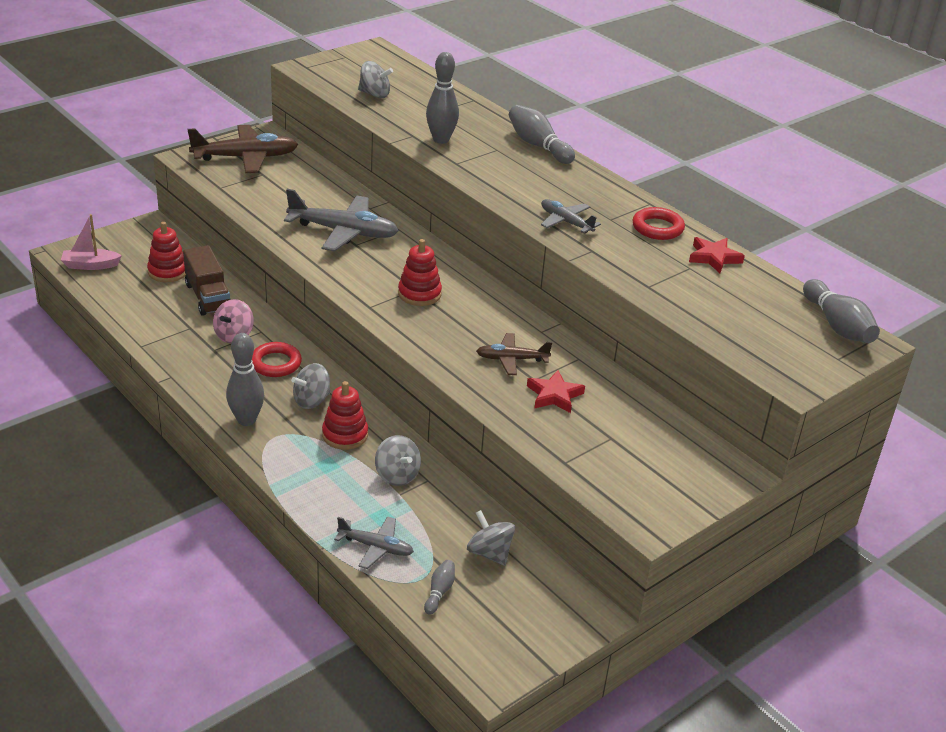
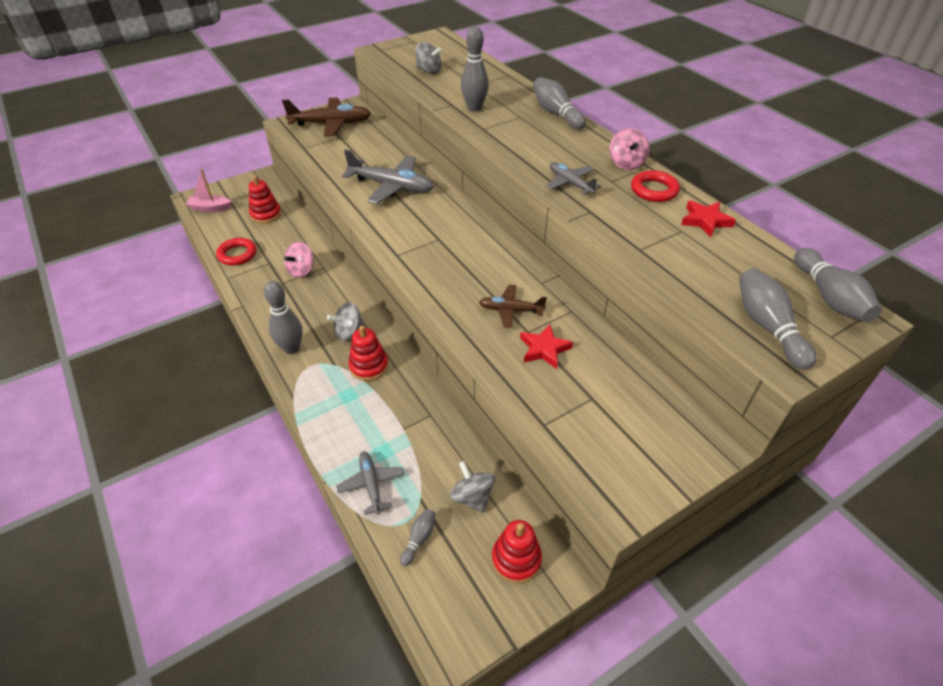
camera: 10 degrees right, 10 degrees up
brown truck [183,245,231,316] -> none
red ring [252,342,302,377] -> red ring moved to [216,238,256,266]
grey plane [334,516,414,569] -> grey plane turned 135 degrees counterclockwise [336,451,404,515]
grey spinning top [375,435,421,486] -> none
red stacking toy [398,239,442,306] -> red stacking toy moved to [492,520,542,583]
none -> pink spinning top [609,128,650,170]
none -> grey bowling pin [739,268,816,370]

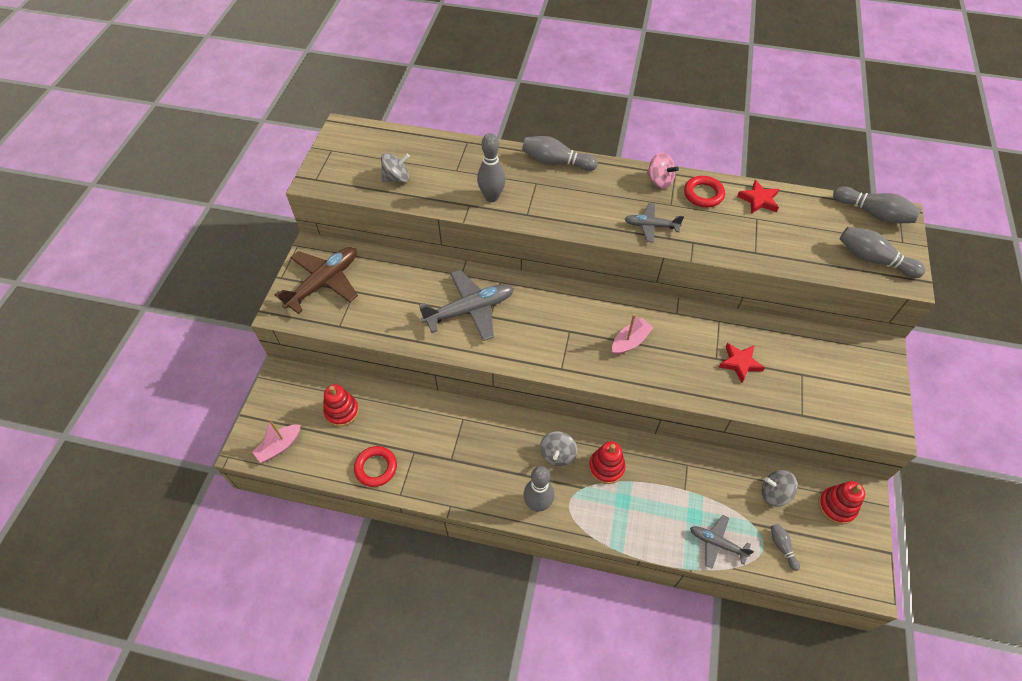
camera: 45 degrees left, 10 degrees up
pink spinning top [284,242,314,278] -> none
brown plane [479,285,547,328] -> none
none -> pink boat [612,314,654,355]

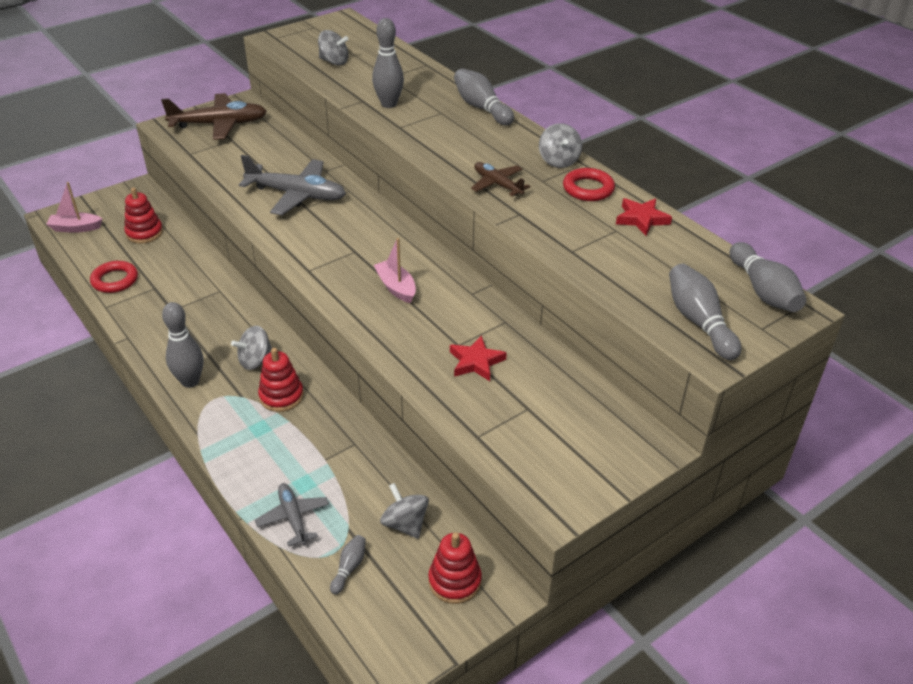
camera: 40 degrees right, 15 degrees down
pink boat [612,314,654,355] -> pink boat turned 120 degrees counterclockwise [374,238,416,303]
grey plane [625,203,684,243] -> brown plane [471,162,531,196]
pink spinning top [647,152,679,189] -> grey spinning top [539,123,582,168]

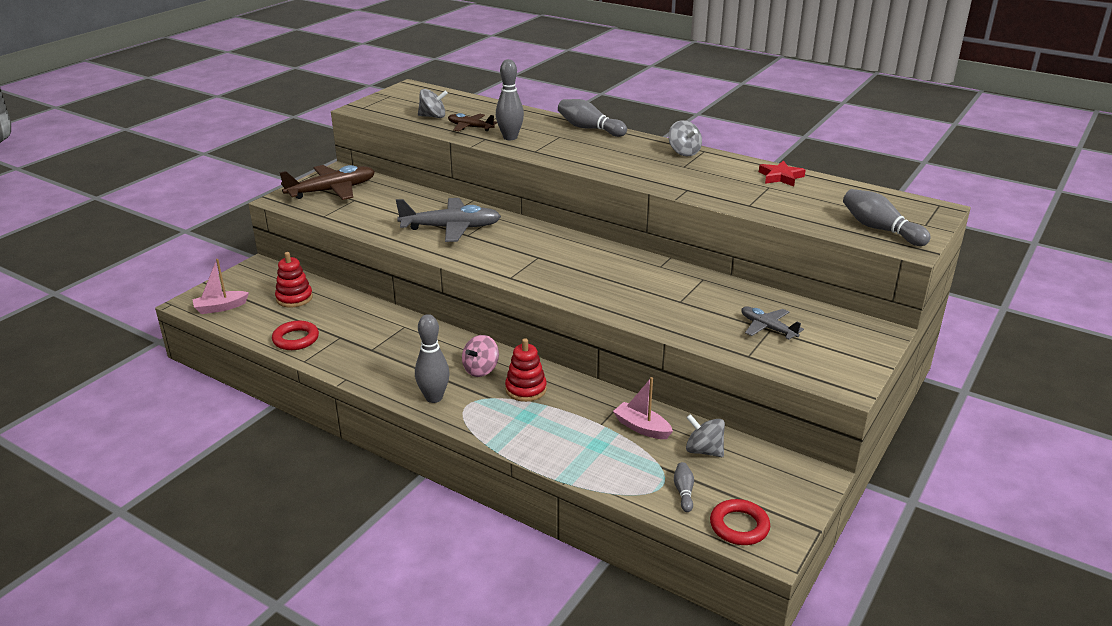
camera: 20 degrees left, 10 degrees down
grey spinning top [231,326,272,370] -> pink spinning top [462,335,499,377]
grey plane [255,483,329,547] -> grey plane moved to [741,306,804,340]
pink boat [374,238,416,303] -> pink boat moved to [613,377,673,439]
red stacking toy [428,532,482,604] -> none
red star [450,335,507,381] -> none
brown plane [471,162,531,196] -> brown plane moved to [448,113,497,131]
red ring [563,168,615,201] -> red ring moved to [710,499,770,545]
grey bowling pin [730,242,806,312] -> none

